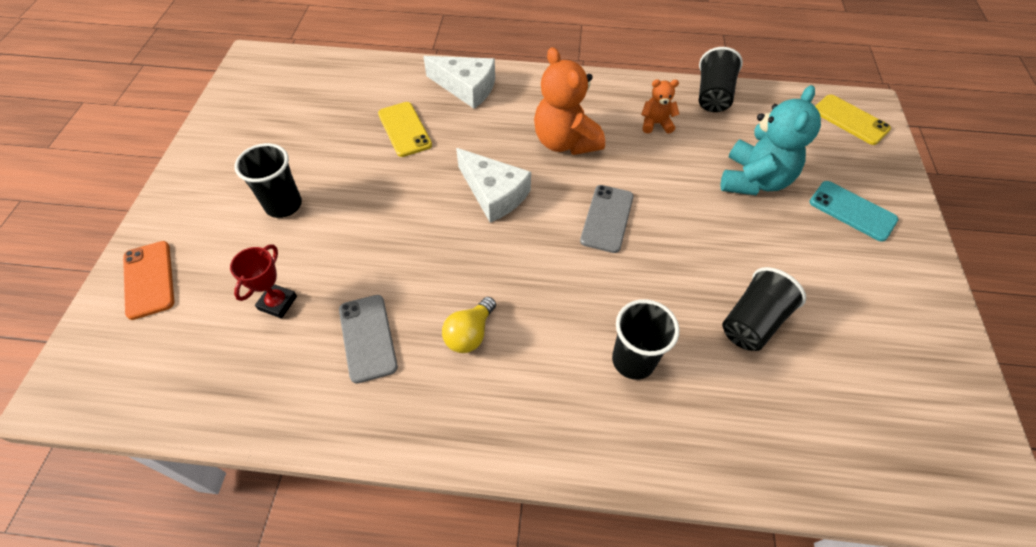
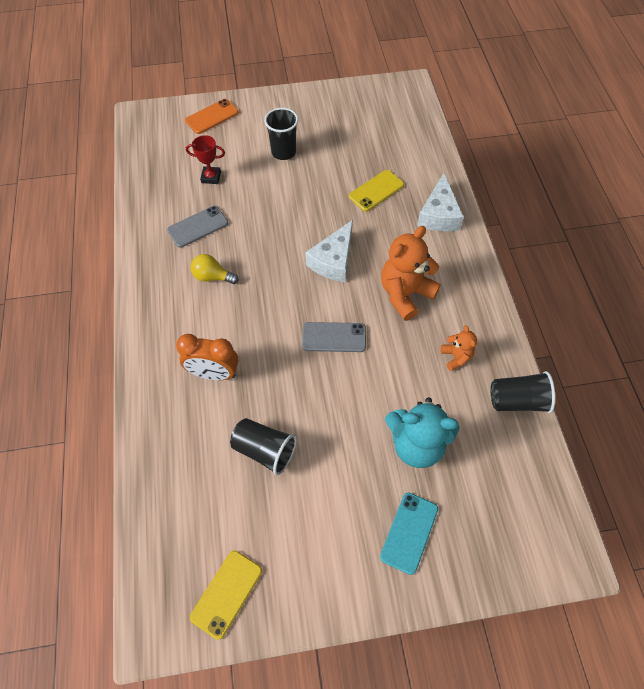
camera: 75 degrees right, 5 degrees up
black cup [612,299,679,380] -> orange clock [176,334,238,380]
yellow phone [815,95,891,145] -> yellow phone moved to [190,551,262,640]

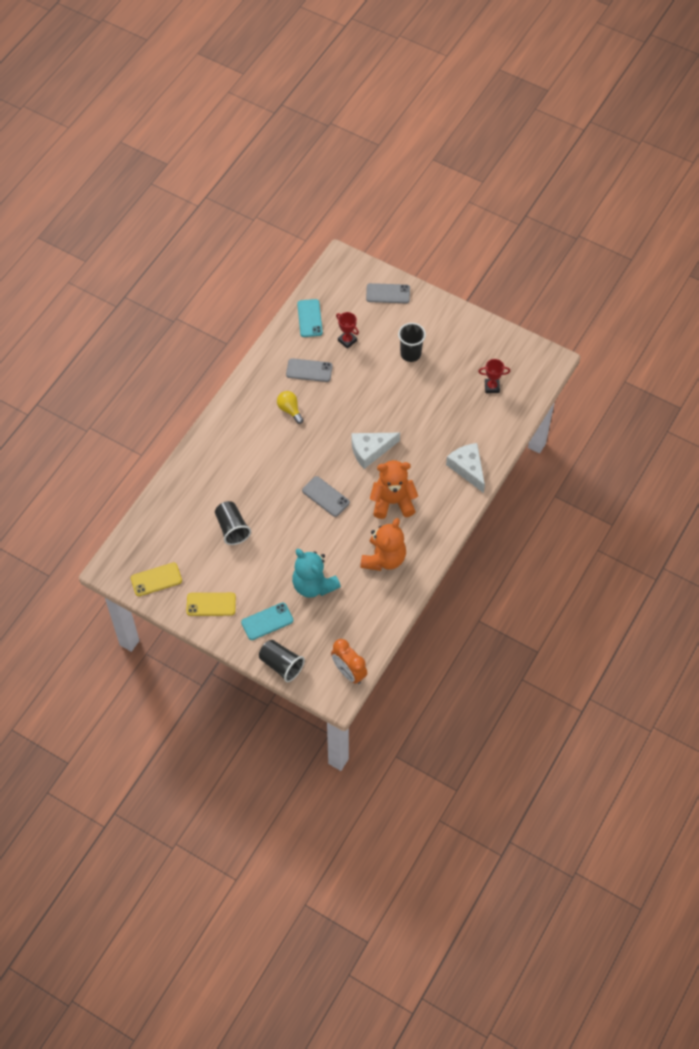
camera: 40 degrees right, 0 degrees up
orange clock [176,334,238,380] -> orange clock moved to [331,639,367,684]
orange phone [185,99,239,134] -> grey phone [366,283,410,303]
yellow phone [349,170,404,212] -> yellow phone moved to [186,593,236,616]
white cheese [417,173,464,231] -> white cheese turned 105 degrees clockwise [446,443,485,493]
orange teddy bear [441,325,477,371] -> orange teddy bear [360,518,406,571], size x1.95
black cup [491,371,555,413] -> black cup moved to [259,640,305,682]
none -> turquoise phone [297,299,323,337]
none -> red trophy [478,359,510,393]

